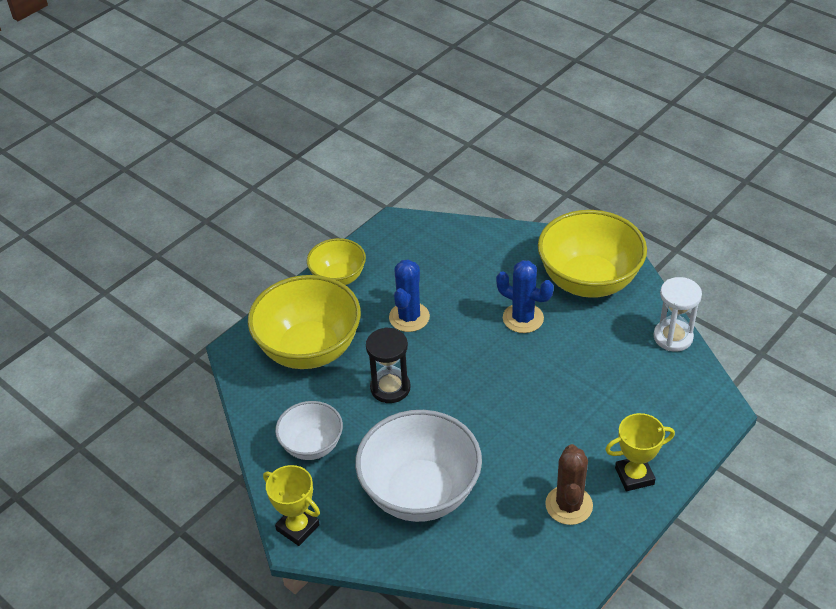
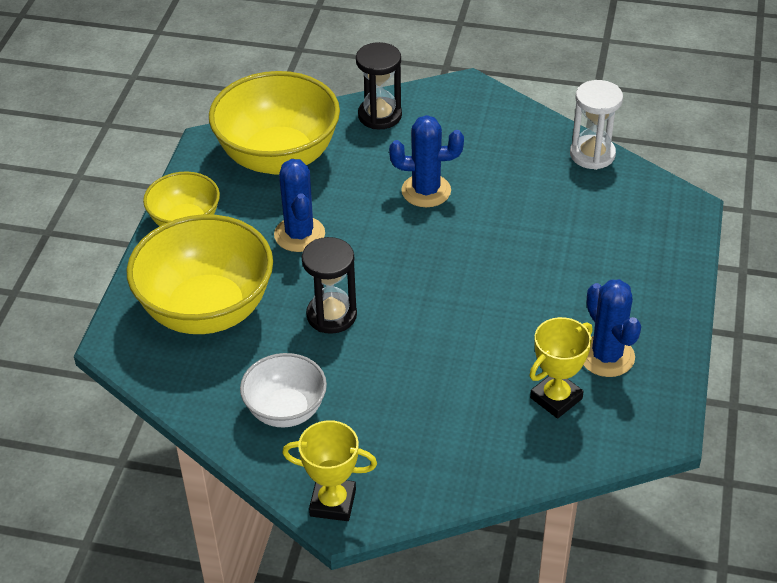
camera: 30 degrees left, 0 degrees up
white bowl [355,410,482,522] -> none
yellow bowl [538,210,647,298] -> yellow bowl moved to [209,71,340,175]
brown cactus [545,444,593,525] -> blue cactus [583,279,641,377]
yellow trophy [605,413,675,491] -> yellow trophy moved to [529,317,592,419]
none -> black hourglass [356,42,402,129]

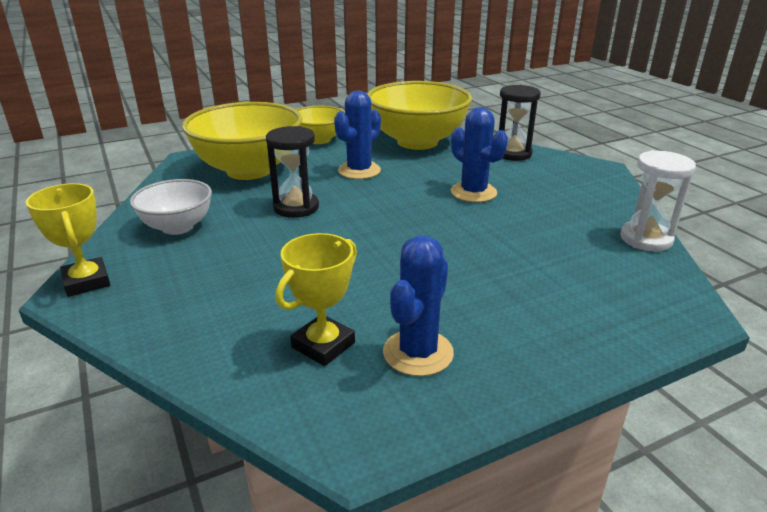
camera: 50 degrees right, 15 degrees down
yellow trophy [529,317,592,419] -> yellow trophy turned 60 degrees counterclockwise [276,233,357,366]

